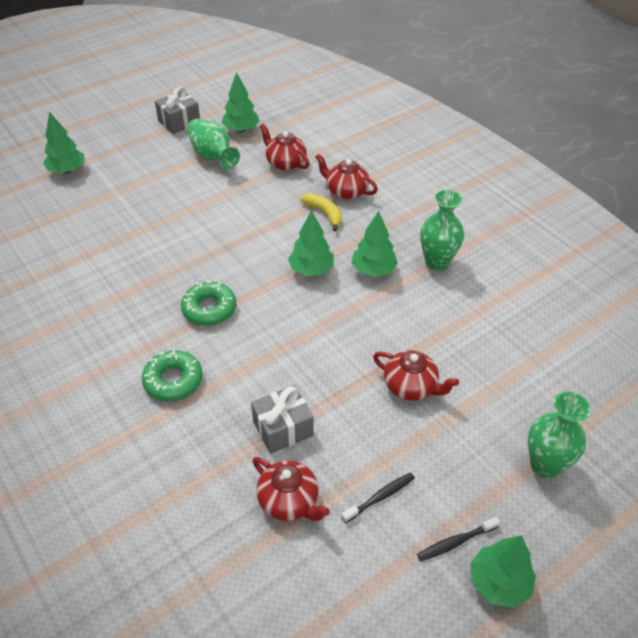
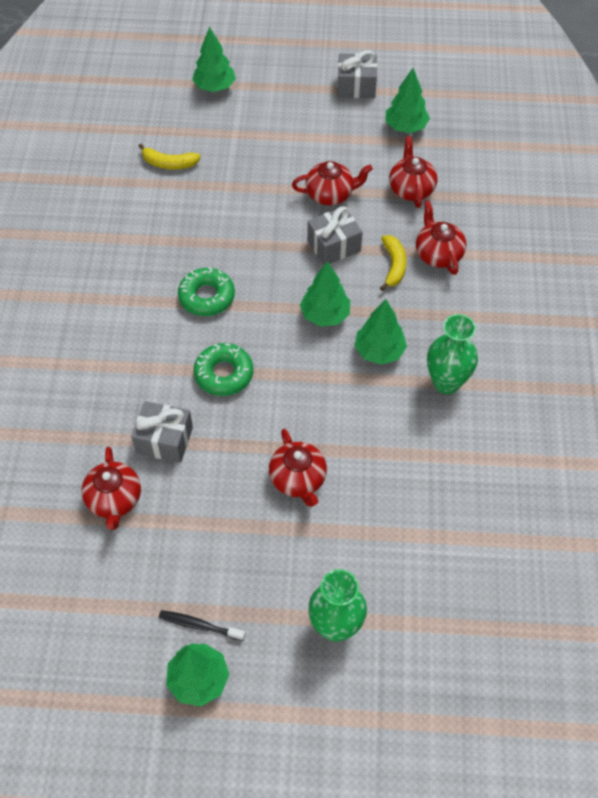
camera: 40 degrees right, 10 degrees up
green donut [142,350,203,401] -> green donut moved to [194,343,253,396]
green vase [187,119,240,169] -> none
black toothbrush [342,473,415,523] -> none
none -> yellow banana [139,144,201,170]
none -> red teapot [292,161,373,205]
none -> grey gift [307,207,363,265]

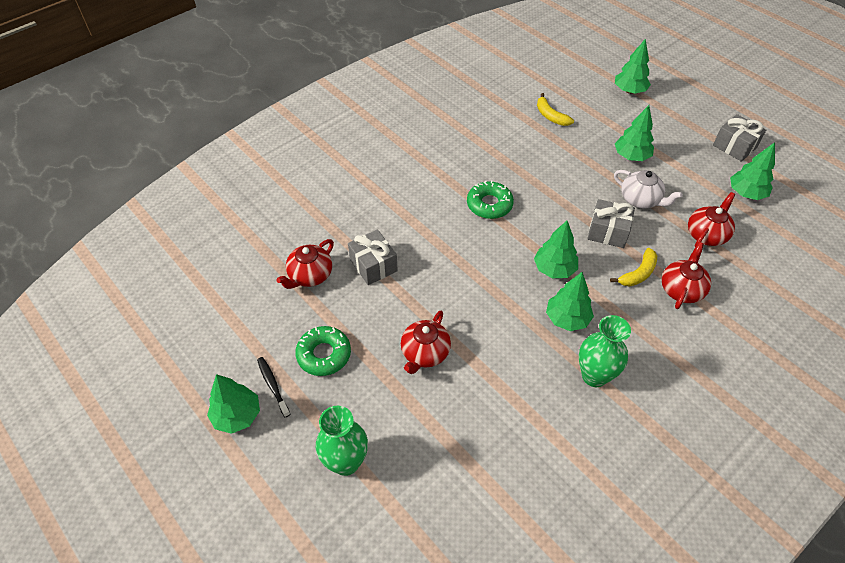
camera: 45 degrees right, 5 degrees down
green donut [194,343,253,396] -> green donut moved to [295,326,351,376]
red teapot [292,161,373,205] -> white teapot [614,170,683,209]
none -> green tree [615,105,654,161]

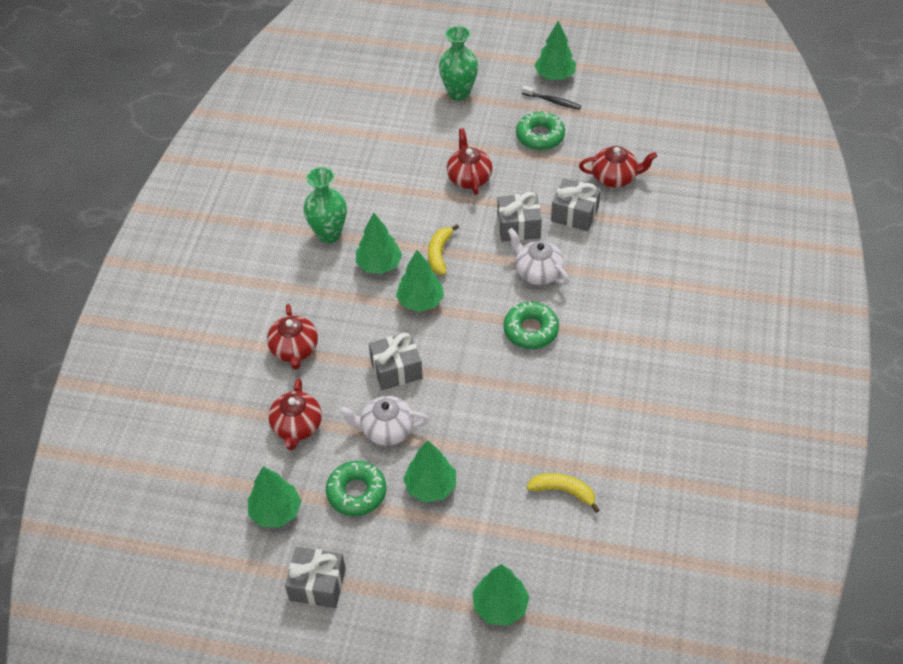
camera: 145 degrees right, 0 degrees up
red teapot [276,239,334,289] -> red teapot turned 90 degrees clockwise [579,146,657,188]
yellow banana [610,248,657,286] -> yellow banana moved to [428,224,459,275]
none -> green donut [326,461,386,516]
none -> grey gift [497,192,542,242]
none -> white teapot [508,228,569,285]

